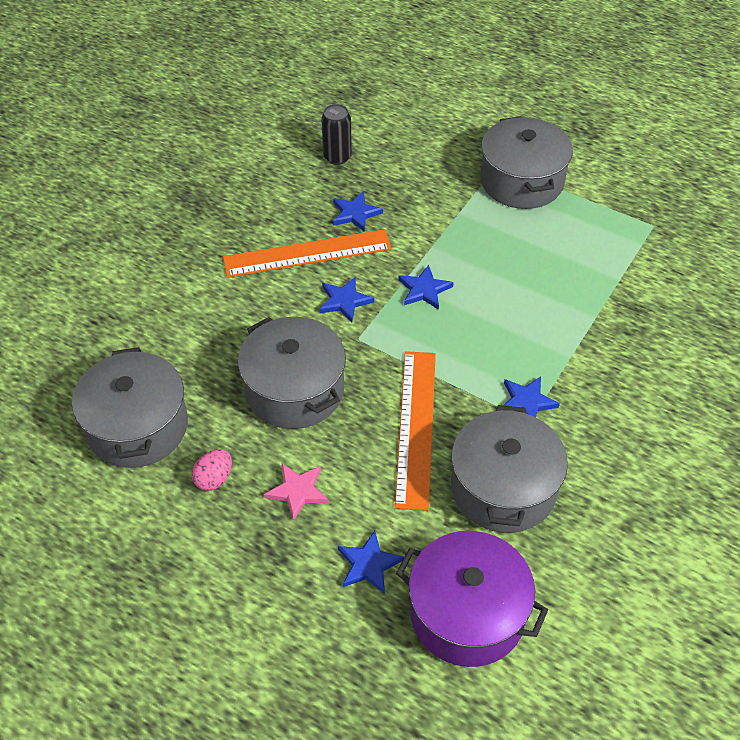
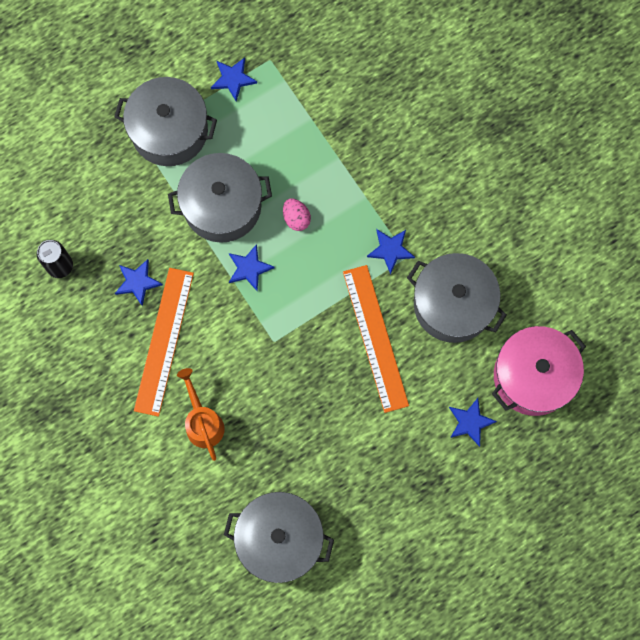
camera: 65 degrees left, 25 degrees up
pink egg [192,449,232,491] -> pink egg moved to [283,198,311,231]
grey pot [238,317,346,429] -> grey pot moved to [168,153,272,243]
pink star [264,464,329,521] -> none
blue star [319,277,374,322] -> blue star moved to [211,57,257,101]
orange ruler [395,351,436,511] -> orange ruler turned 45 degrees clockwise [343,265,409,413]
purple pot [396,531,548,667] -> pink pot [492,326,586,416]
none -> orange watering can [177,368,224,461]

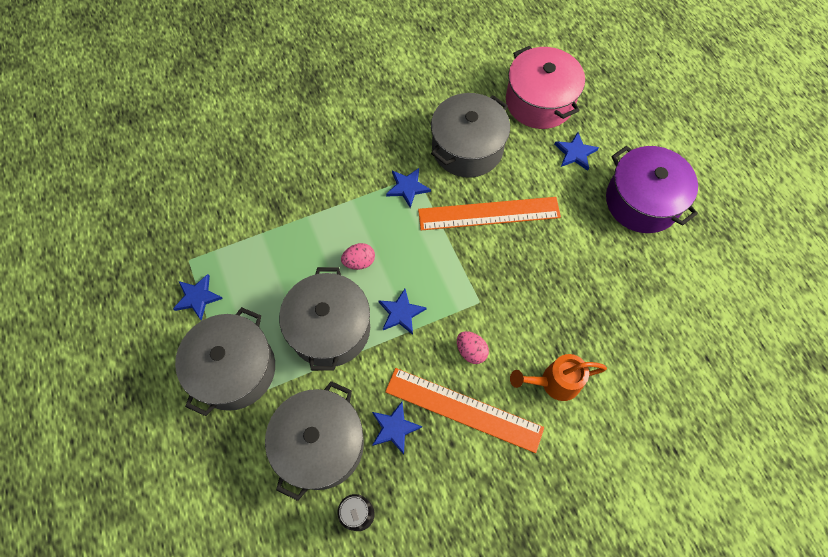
camera: 80 degrees left, 10 degrees down
grey pot [224,492,334,583] -> grey pot moved to [265,381,364,501]
none -> pink egg [457,331,489,364]
none -> purple pot [606,146,698,233]

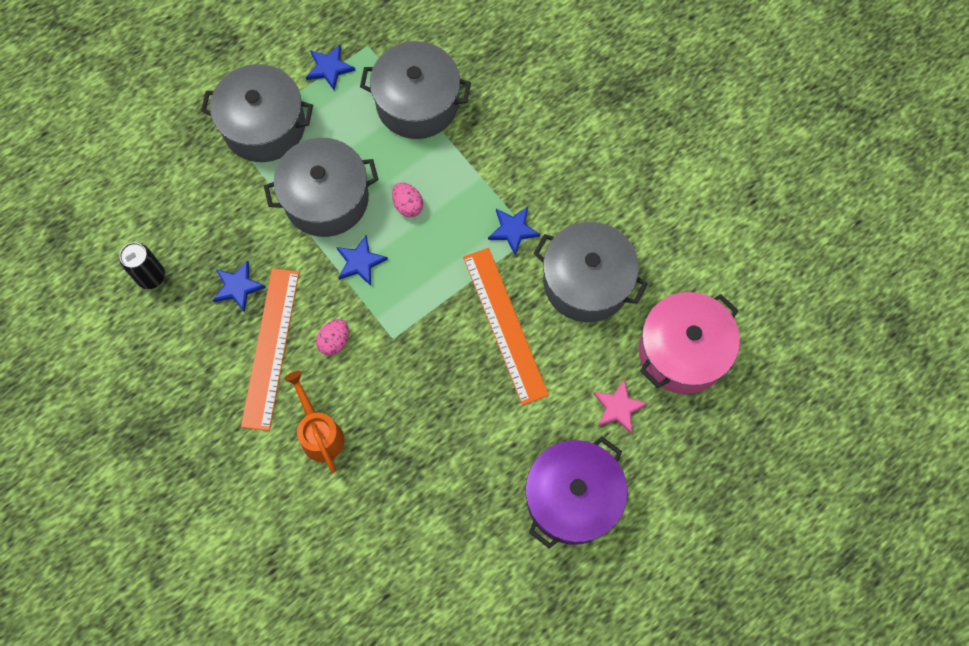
camera: 75 degrees right, 5 degrees up
grey pot [265,381,364,501] -> grey pot moved to [360,41,471,139]
blue star [554,132,599,171] -> pink star [593,379,648,433]

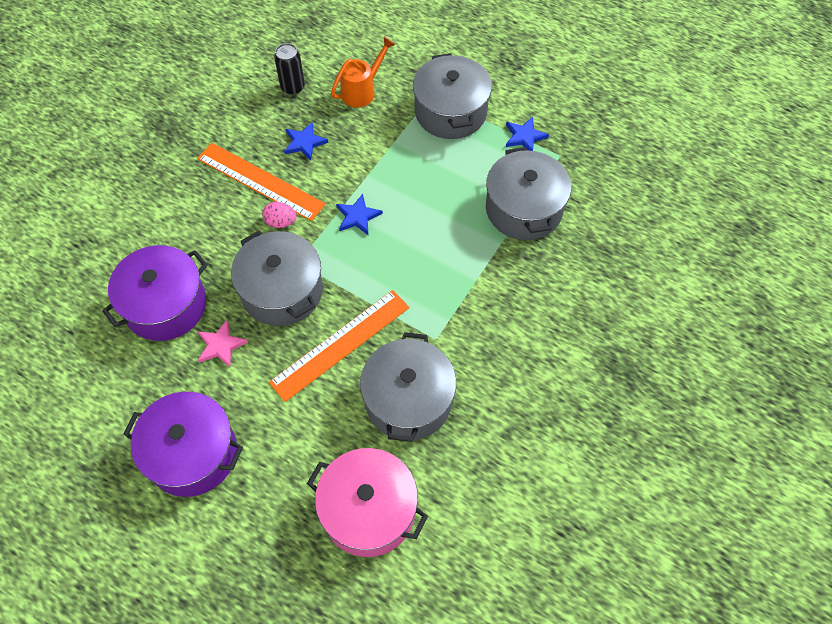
camera: 70 degrees right, 10 degrees down
orange ruler [241,268,299,431] -> orange ruler turned 45 degrees clockwise [197,143,326,221]
grey pot [264,138,379,237] -> grey pot moved to [231,230,323,326]
orange watering can [284,371,344,473] -> orange watering can moved to [331,37,396,107]
pink egg [392,182,423,217] -> none
blue star [488,207,540,256] -> none
pink star [593,379,648,433] -> pink star moved to [197,320,248,367]
none -> purple pot [102,245,208,341]

